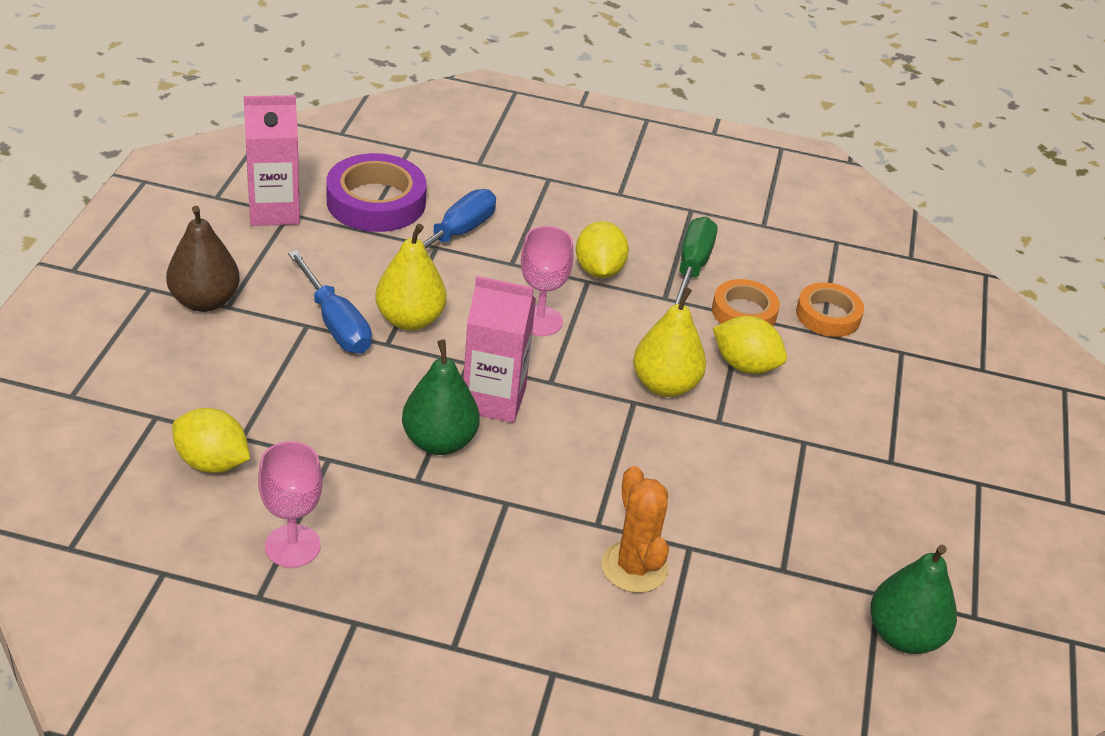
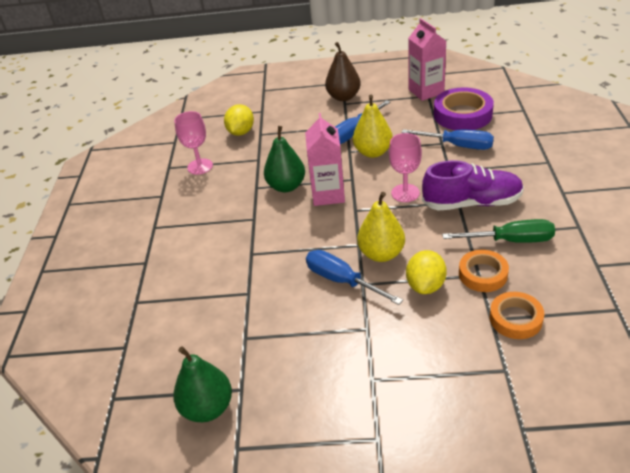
camera: 85 degrees right, 0 degrees up
yellow lemon [576,221,629,278] -> purple shoe [422,160,524,211]
orange cactus [601,466,669,593] -> none
none -> blue screwdriver [306,250,403,305]

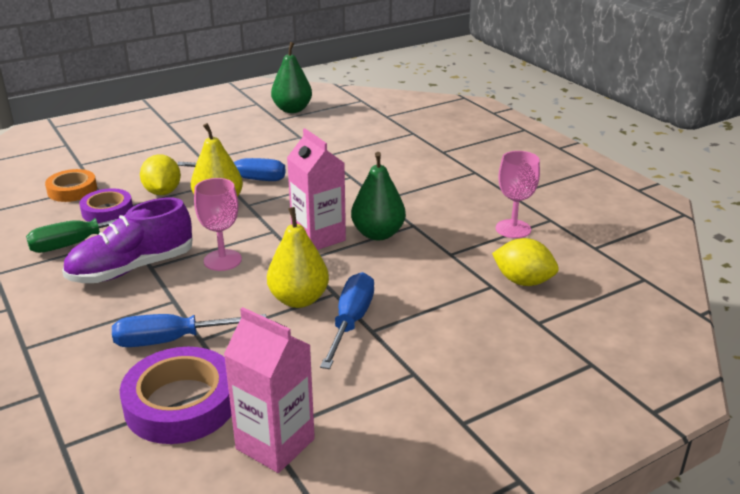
camera: 145 degrees right, 10 degrees down
yellow lemon [224,104,254,136] -> yellow lemon turned 45 degrees counterclockwise [492,238,559,286]
brown pear [325,42,361,101] -> none
orange tape [459,250,509,292] -> purple tape [79,188,133,223]

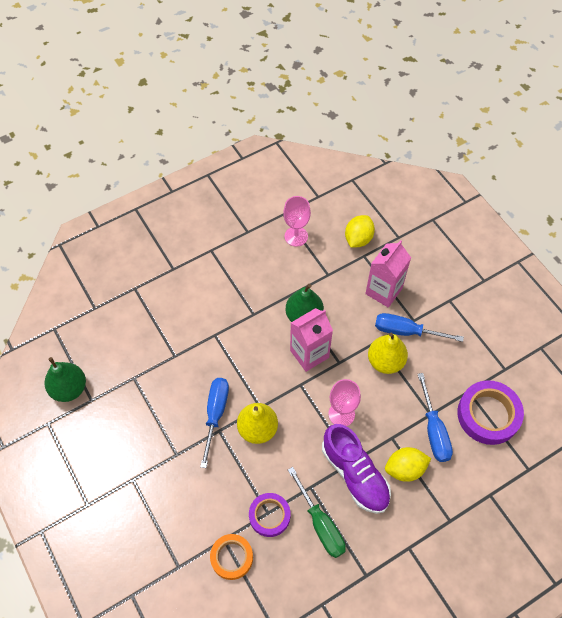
camera: 90 degrees left, 30 degrees up
yellow lemon [140,154,181,195] -> yellow lemon moved to [385,447,431,482]
pink carton [224,307,315,473] -> pink carton moved to [365,240,411,308]

